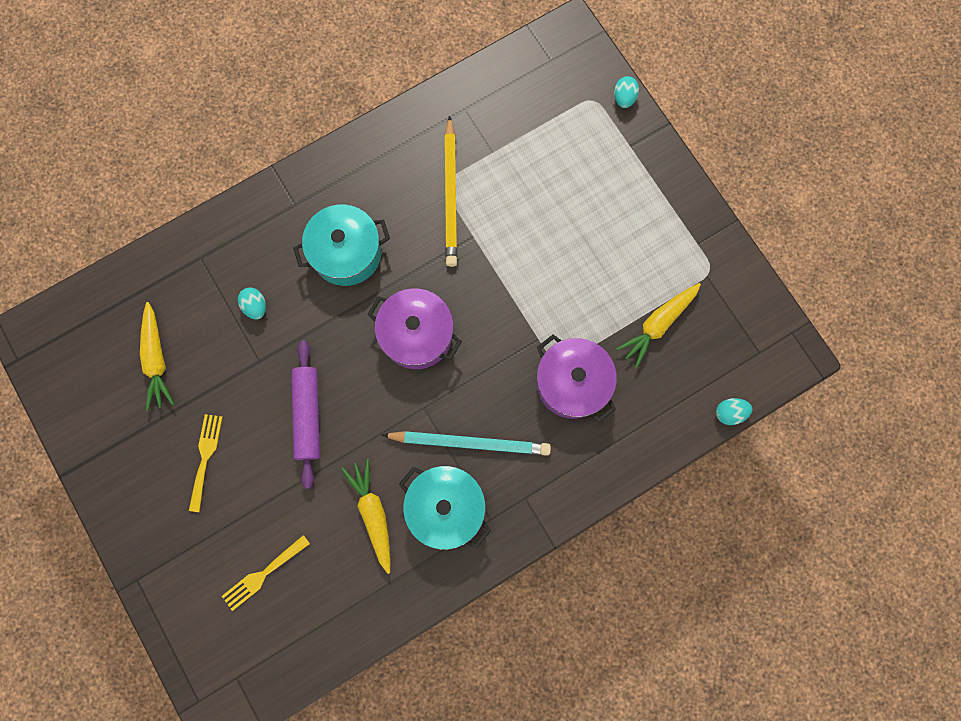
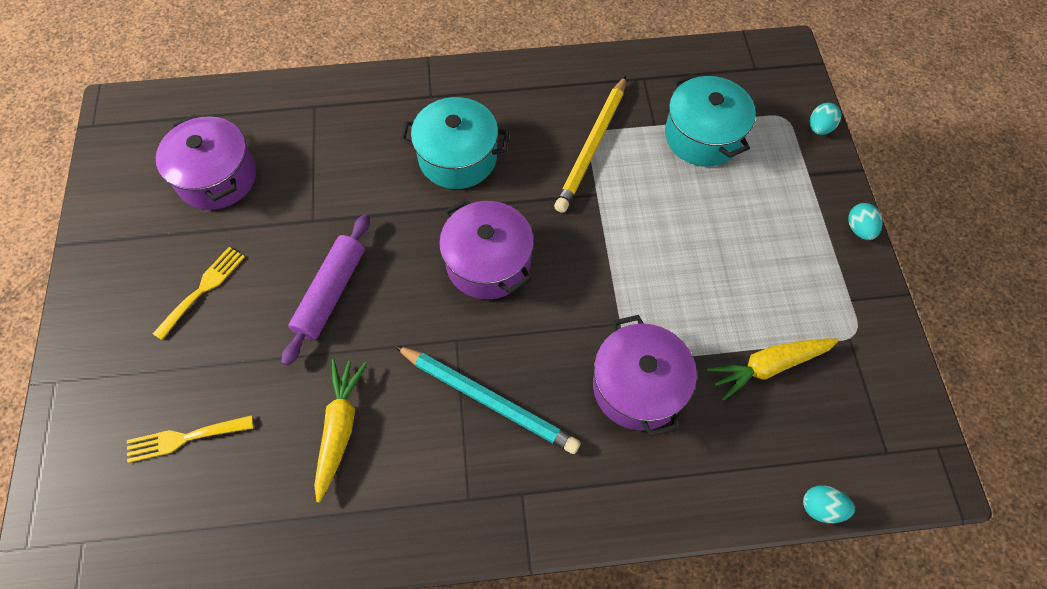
camera: 25 degrees right, 15 degrees down
yellow carrot [140,302,175,411] -> purple pot [156,115,256,210]
turquoise egg [238,287,266,320] -> turquoise egg moved to [848,203,883,240]
turquoise pot [399,466,491,550] -> turquoise pot moved to [665,73,756,167]

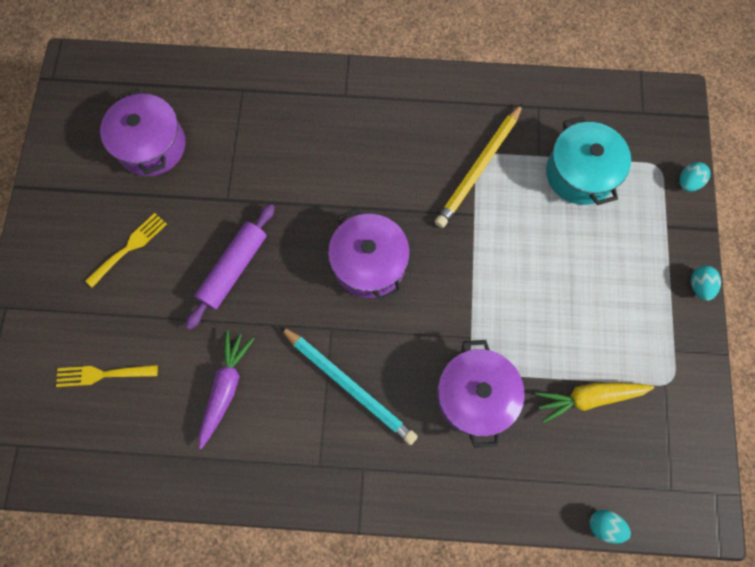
camera: 10 degrees right, 10 degrees up
yellow carrot [314,359,367,503] -> purple carrot [199,330,255,449]
turquoise pot [400,97,510,189] -> none

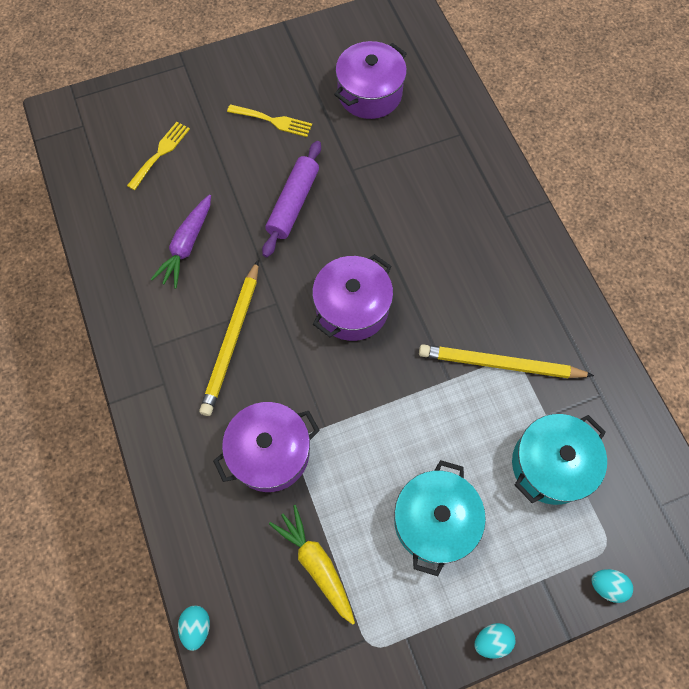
camera: 65 degrees right, 5 degrees down
yellow fork [56,365,158,387] -> yellow fork turned 60 degrees clockwise [127,122,190,190]
purple rolling pin [185,204,275,330] -> purple rolling pin turned 75 degrees counterclockwise [262,141,321,257]
purple carrot [199,330,255,449] -> purple carrot turned 120 degrees clockwise [151,195,211,289]
turquoise pencil [280,326,418,445] -> yellow pencil [199,260,259,416]
none -> turquoise pot [394,460,486,576]

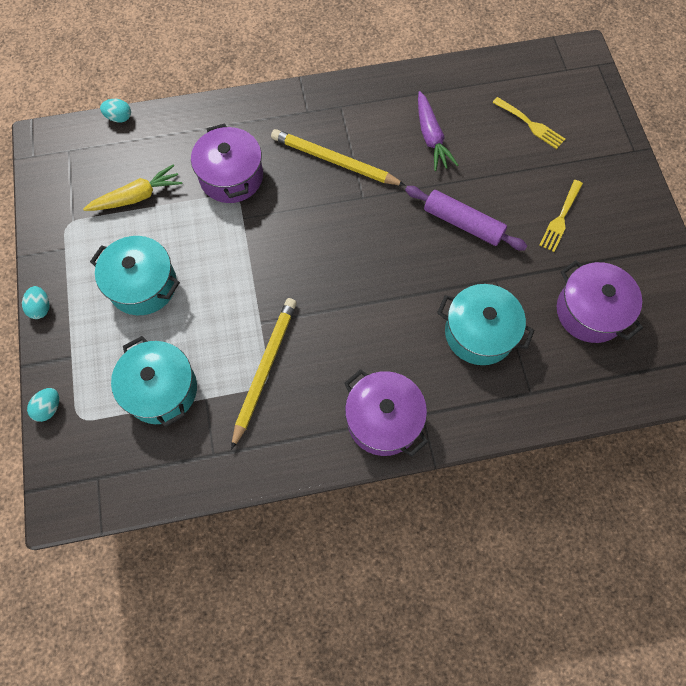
camera: 100 degrees right, 0 degrees up
purple carrot [151,195,211,289] -> purple carrot turned 135 degrees counterclockwise [418,91,458,171]
purple pot [312,254,393,341] -> purple pot moved to [344,369,428,456]
none -> turquoise pot [437,284,535,365]

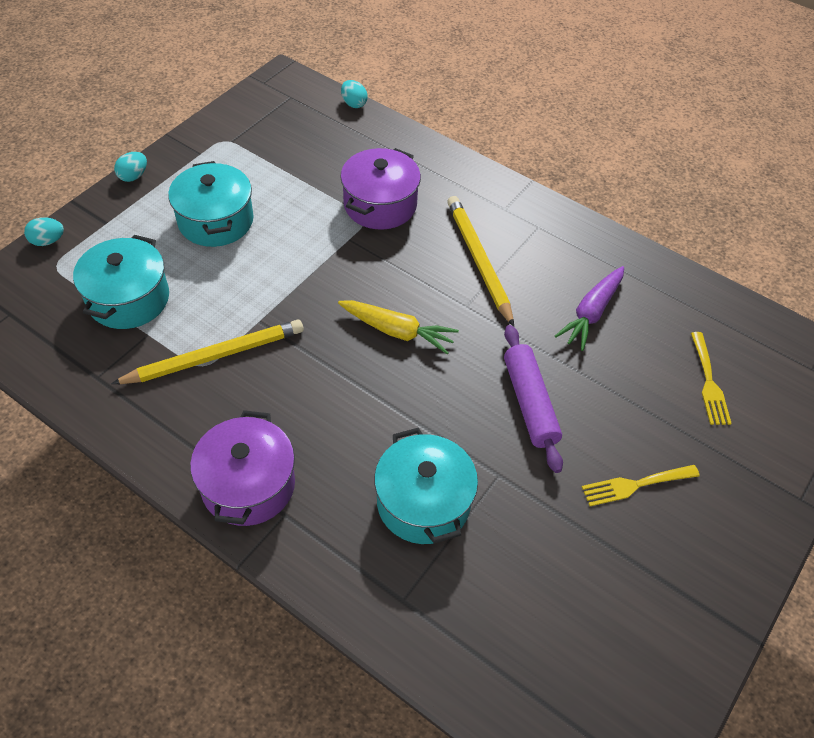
camera: 45 degrees right, 15 degrees down
yellow carrot [83,164,182,211] -> yellow carrot moved to [338,300,459,354]
purple pot [557,260,643,343] -> none

